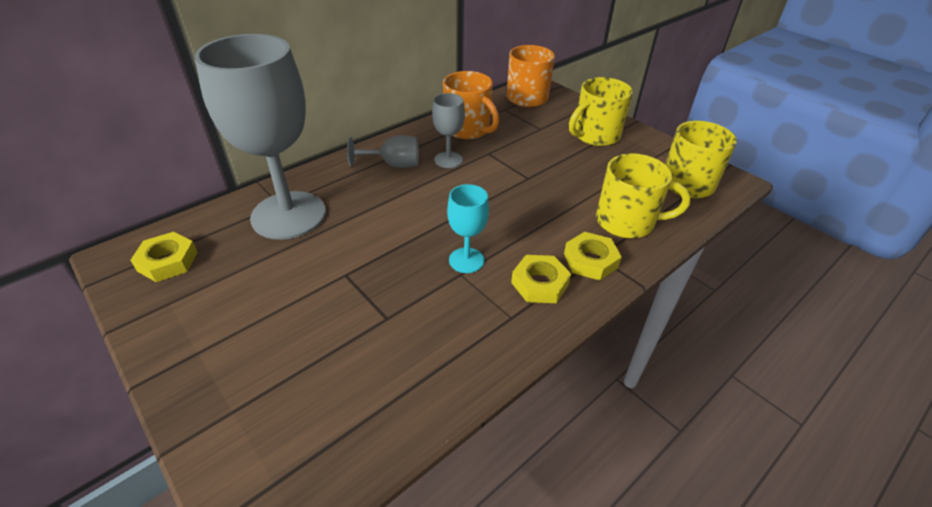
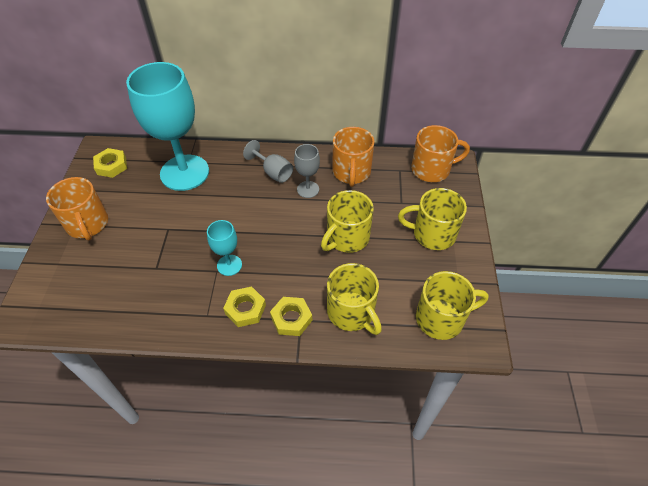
camera: 45 degrees right, 10 degrees up
grey goblet [195,34,326,240] -> turquoise goblet [126,62,209,191]
none -> orange mug [46,177,108,241]
none -> yellow mug [321,190,374,253]

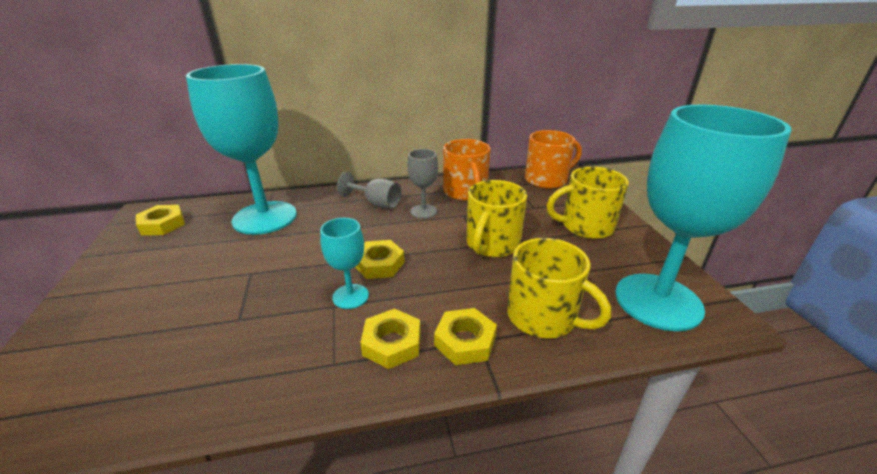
camera: 15 degrees left, 20 degrees down
orange mug [46,177,108,241] -> none
yellow mug [416,271,489,340] -> turquoise goblet [615,105,791,331]
none -> yellow nut [355,240,405,279]

